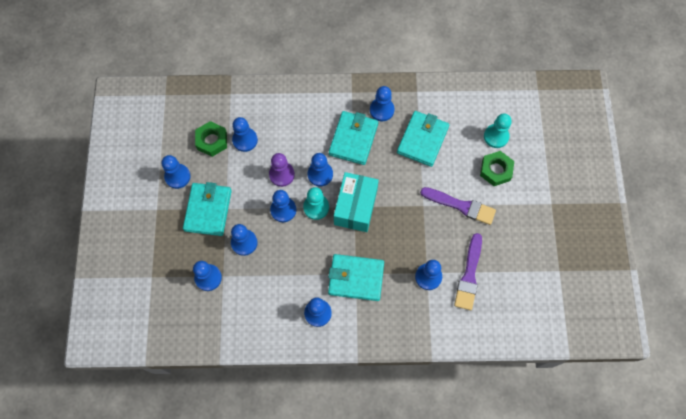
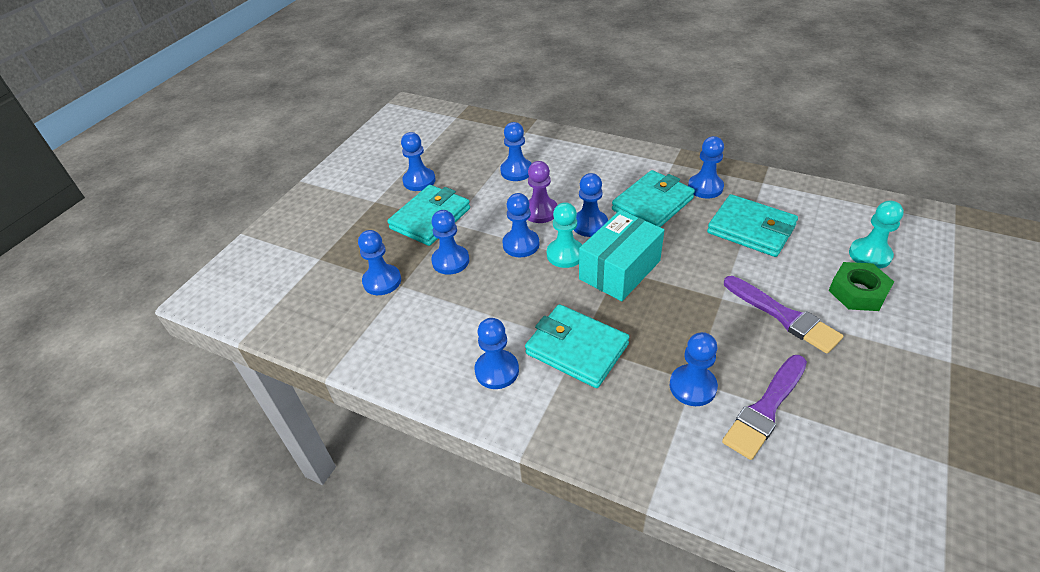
camera: 30 degrees right, 25 degrees down
green nut [195,121,227,157] -> none
turquoise wallet [397,111,449,167] -> turquoise wallet turned 75 degrees clockwise [707,194,798,257]

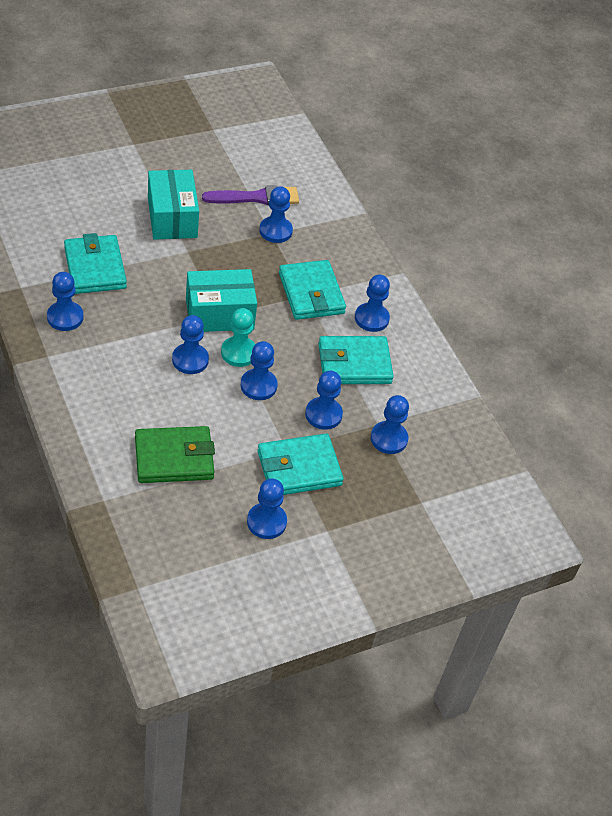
camera: 150 degrees left, 5 degrees up
blue pawn [500,122,532,181] -> green wallet [135,426,215,483]
purple pawn [527,161,557,223] -> none
turquoise wallet [612,170,695,227] -> turquoise wallet moved to [318,336,394,384]
purple brush [724,276,843,354] -> turquoise box [148,170,199,240]
green nut [829,262,894,311] -> none
turquoise pawn [849,201,904,269] -> none

